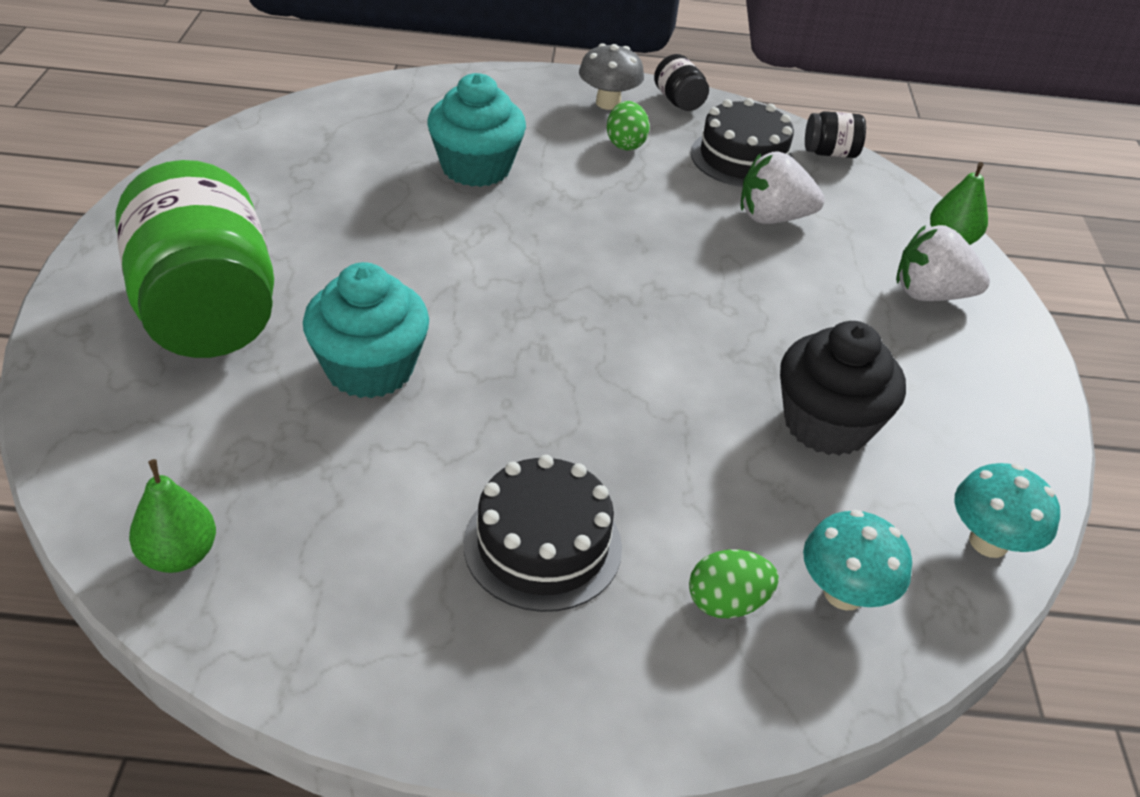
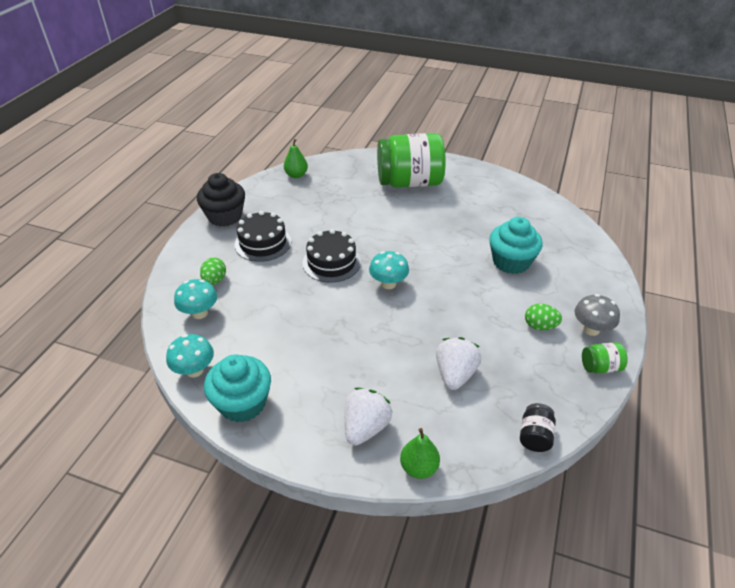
camera: 110 degrees right, 0 degrees up
turquoise cupcake [303,262,429,398] -> turquoise cupcake moved to [204,354,271,422]
black jar [654,54,709,111] -> green jar [582,342,628,374]
black cake [691,98,794,187] -> black cake moved to [302,229,361,283]
black cupcake [780,321,906,456] -> black cupcake moved to [197,173,245,226]
none -> turquoise mushroom [369,251,409,289]

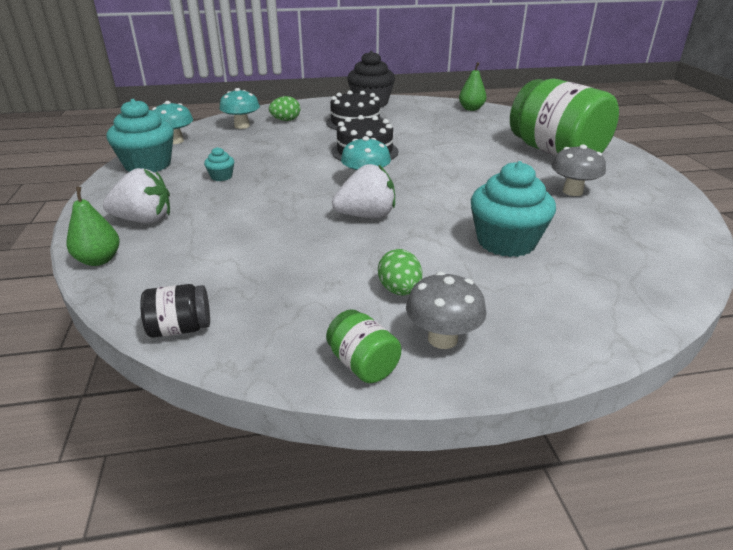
camera: 60 degrees right, 10 degrees down
white strawberry [436,337,481,390] -> white strawberry moved to [332,164,395,218]
none -> turquoise cupcake [204,147,234,181]
none -> grey mushroom [551,144,606,196]

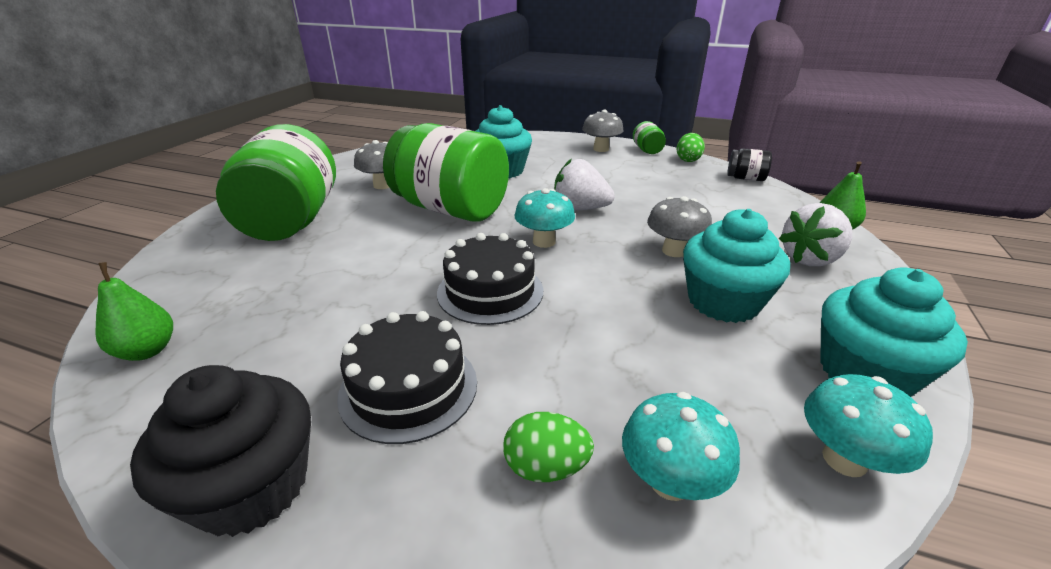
camera: 150 degrees left, 0 degrees up
white strawberry [103,168,170,223] -> white strawberry turned 60 degrees counterclockwise [779,203,852,266]
turquoise cupcake [204,147,234,181] -> turquoise cupcake [683,209,790,323], size x2.21
green egg [378,249,422,296] -> green egg moved to [677,133,705,162]
none -> green jar [383,123,509,222]
none -> grey mushroom [647,196,712,257]

